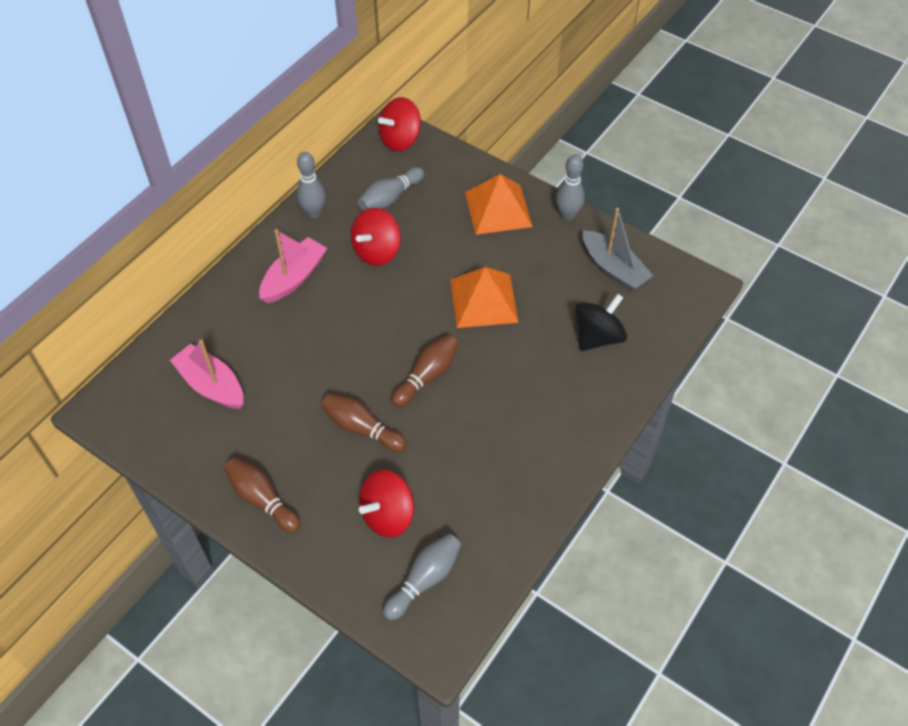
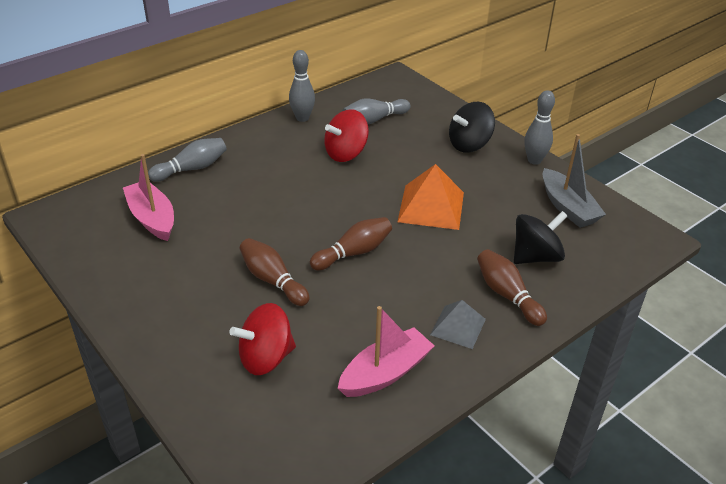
camera: 15 degrees right, 15 degrees down
brown bowling pin [224,457,300,533] -> brown bowling pin moved to [477,249,547,326]
pink boat [259,229,327,303] -> pink boat moved to [338,306,434,397]
red spinning top [378,97,421,151] -> none
grey bowling pin [383,533,461,620] -> grey bowling pin moved to [148,138,227,182]
orange pyramid [465,174,533,235] -> black spinning top [449,102,495,153]
none -> grey pyramid [430,300,486,349]

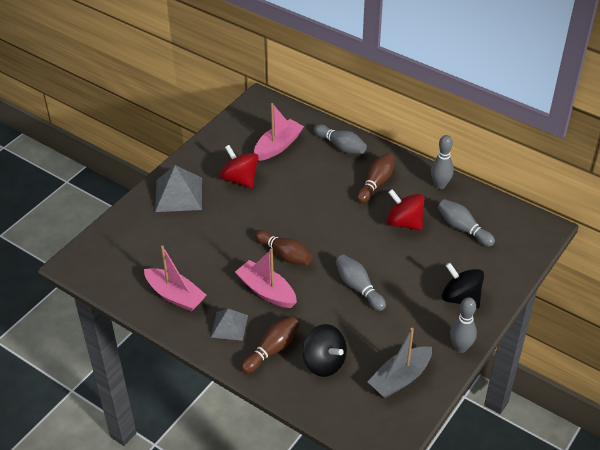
camera: 75 degrees right, 5 degrees up
red spinning top [229,303,296,375] -> red spinning top moved to [220,145,258,188]
brown bowling pin [240,238,310,306] -> brown bowling pin moved to [357,153,395,203]
orange pyramid [397,164,464,230] -> grey bowling pin [336,254,386,311]
none -> grey pyramid [155,165,202,212]
none -> pink boat [235,249,297,308]

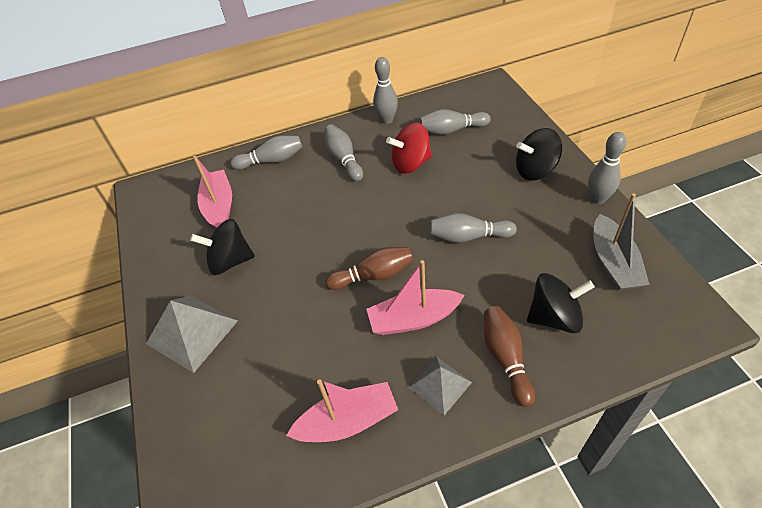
camera: 50 degrees left, 5 degrees up
red spinning top [220,145,258,188] -> black spinning top [190,219,255,275]
brown bowling pin [357,153,395,203] -> grey bowling pin [324,124,363,182]

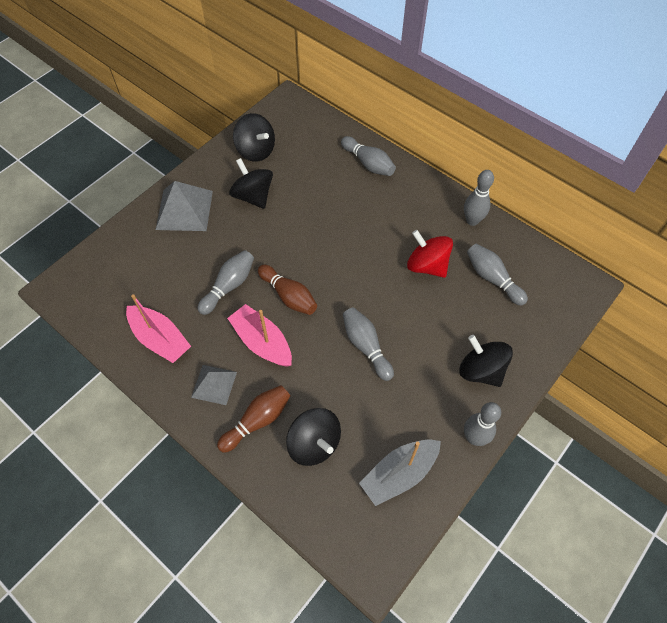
camera: 55 degrees right, 10 degrees up
pink boat [193,155,232,228] -> none
grey bowling pin [324,124,363,182] -> grey bowling pin moved to [197,250,254,315]
none -> black spinning top [233,113,275,162]

